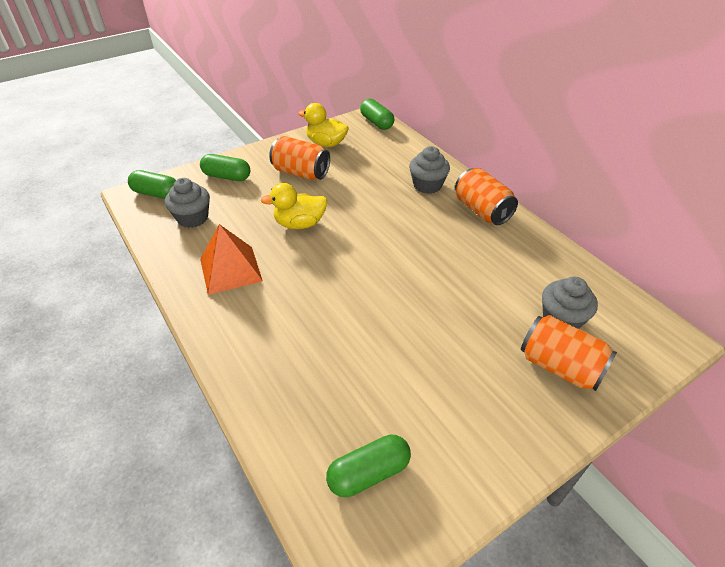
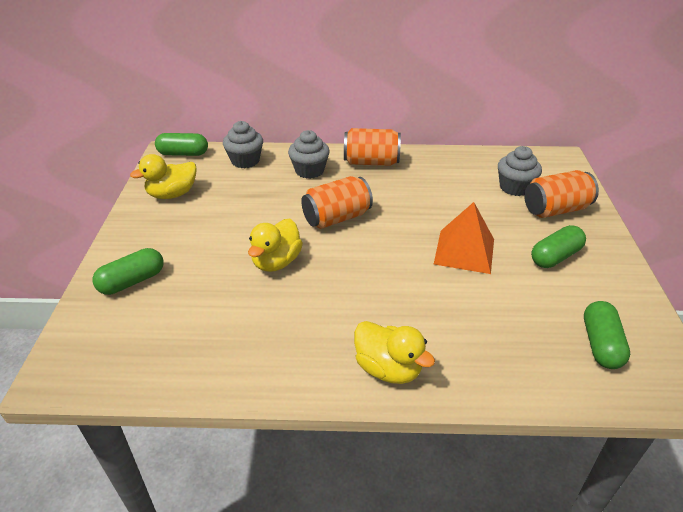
camera: 55 degrees left, 5 degrees down
green capsule [128,170,176,199] -> green capsule moved to [531,225,586,268]
grey cupcake [165,178,210,228] -> grey cupcake moved to [223,121,263,168]
orange pyramid [200,224,263,295] -> orange pyramid moved to [434,202,494,274]
orange can [269,136,330,180] -> orange can moved to [301,176,373,229]
none -> yellow duck [354,321,435,384]

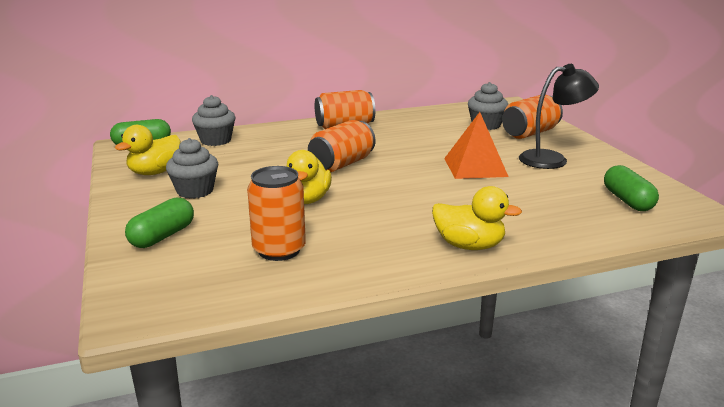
camera: 20 degrees left, 15 degrees down
grey cupcake [288,130,330,179] -> grey cupcake moved to [166,138,218,199]
green capsule [531,225,586,268] -> black lamp [519,64,599,169]
none -> orange can [247,166,306,261]

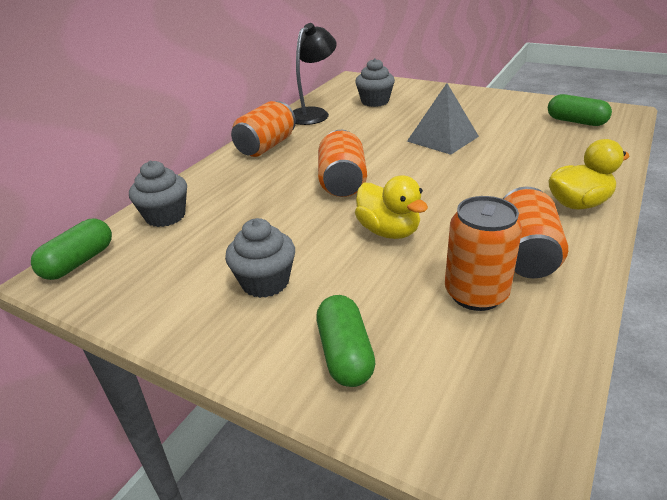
camera: 40 degrees left, 10 degrees up
yellow duck [115,125,181,175] -> none
orange pyramid [444,112,509,179] -> grey pyramid [407,83,479,155]
orange can [502,94,563,139] -> orange can moved to [503,187,568,279]
black lamp [519,64,599,169] -> black lamp moved to [293,23,337,125]

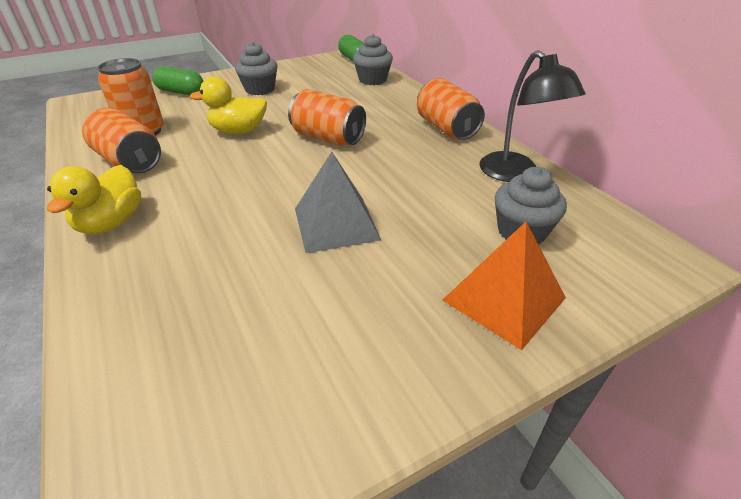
camera: 120 degrees right, 5 degrees up
green capsule [548,94,612,126] -> none
none -> orange pyramid [442,222,566,350]

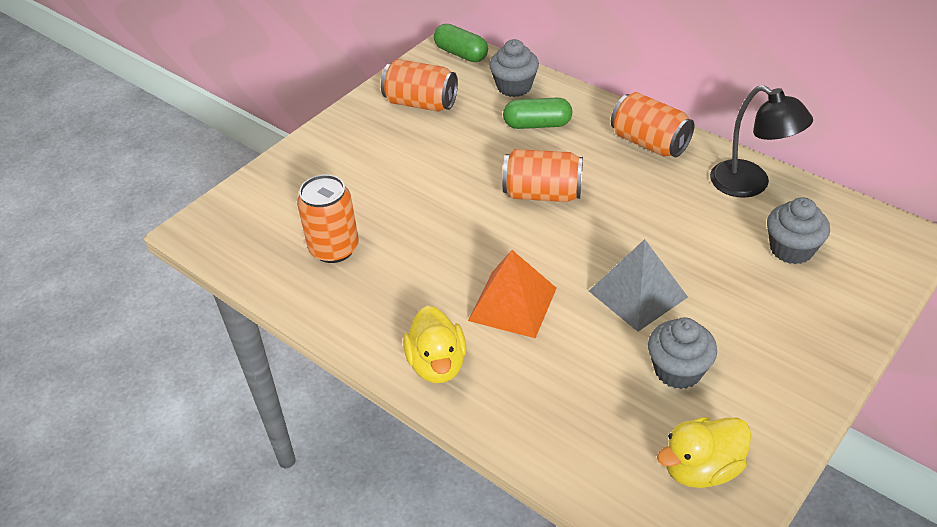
camera: 20 degrees left, 5 degrees up
orange can [82,108,161,173] -> orange can moved to [381,59,458,112]
green capsule [152,66,203,95] -> green capsule moved to [503,98,572,129]
yellow duck [190,77,267,134] -> yellow duck moved to [657,417,751,488]
grey cupcake [235,42,278,95] -> grey cupcake moved to [648,317,717,389]
orange pyramid [442,222,566,350] -> orange pyramid moved to [468,250,557,338]

